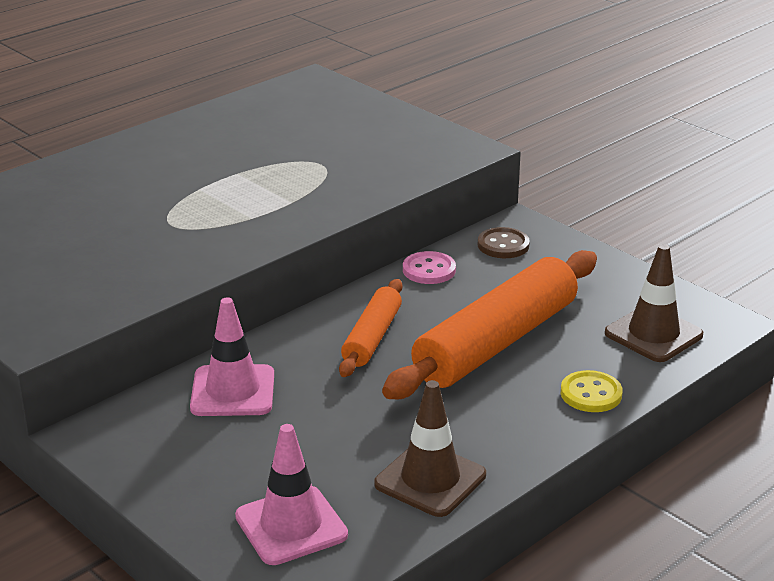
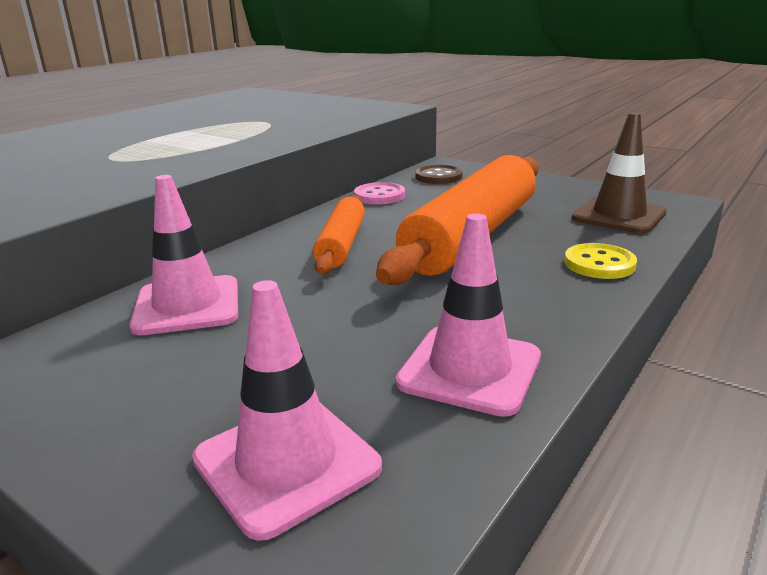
camera: 10 degrees left, 5 degrees down
brown traffic cone [374,380,486,517] -> pink traffic cone [396,214,541,417]

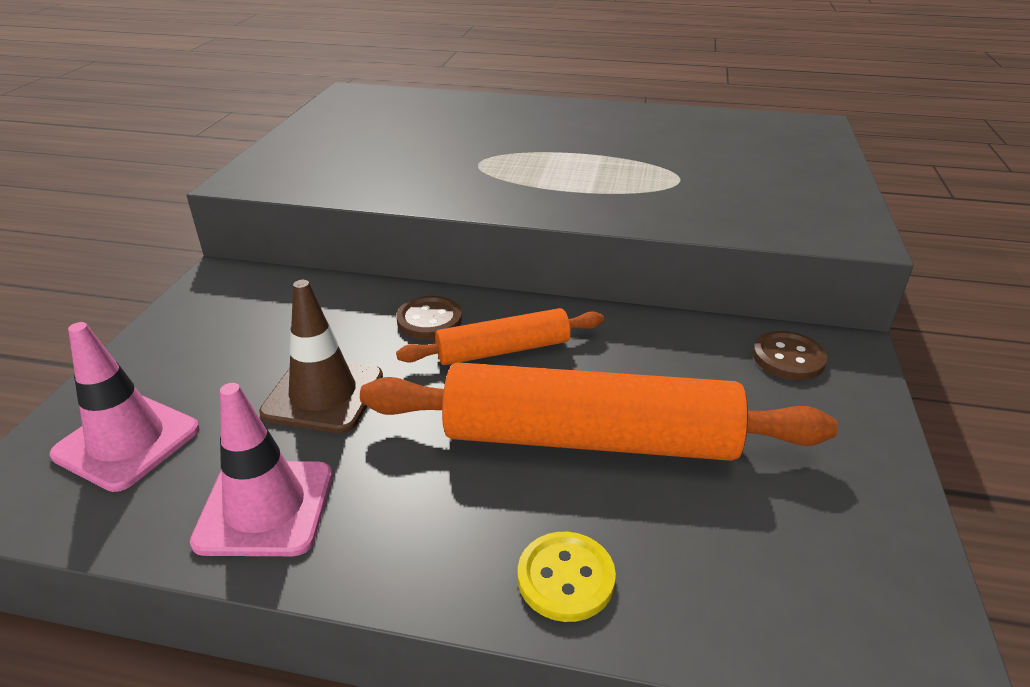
camera: 65 degrees right, 10 degrees up
pink traffic cone [129,175,238,335] -> none
pink button [354,182,405,204] -> none
brown traffic cone [572,112,667,234] -> brown traffic cone moved to [259,280,383,433]
none -> brown button [396,296,462,339]

